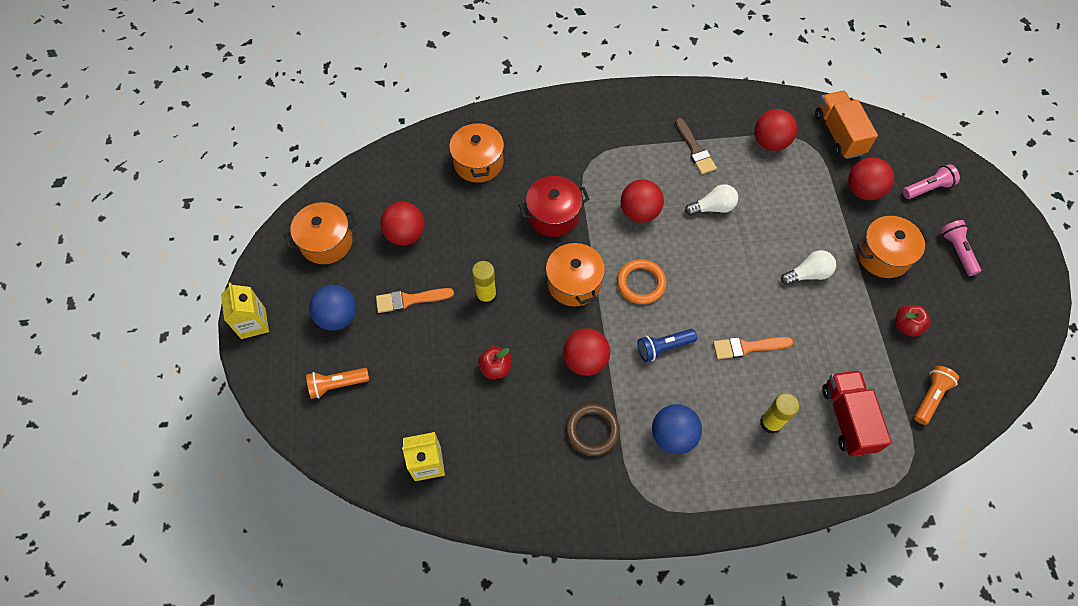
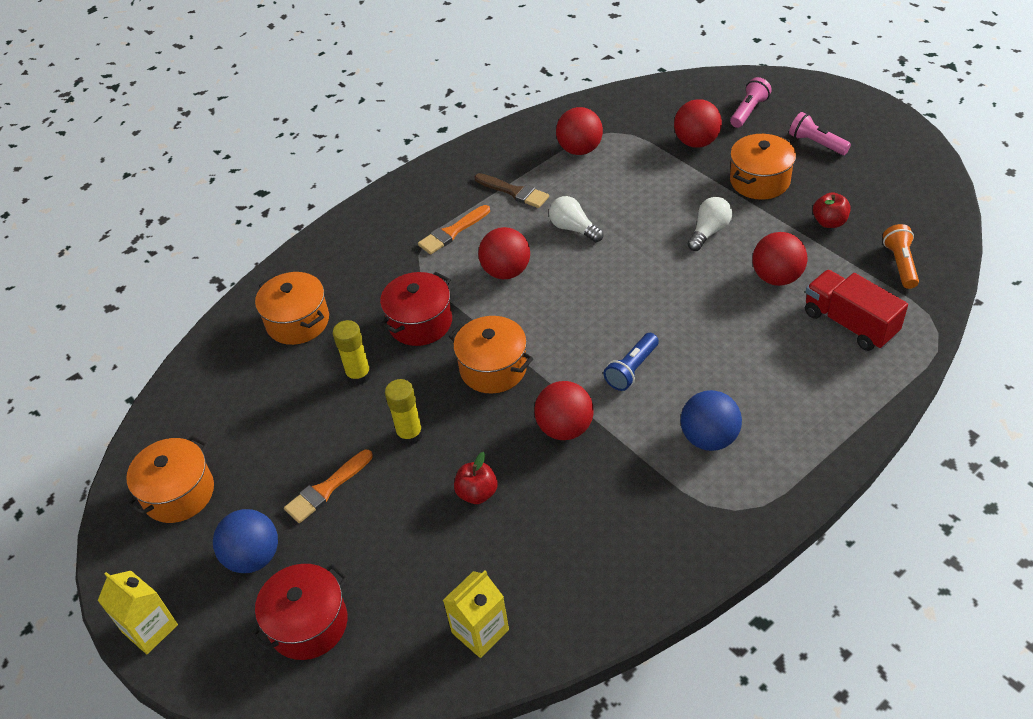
camera: 30 degrees left, 15 degrees down
orange flashlight [306,368,369,399] -> red pot [250,563,348,660]
red ball [380,202,425,246] -> red ball moved to [752,232,808,286]
brown ring [566,404,620,456] -> none
orange ring [617,259,666,304] -> none
white light bulb [685,184,738,216] -> white light bulb turned 90 degrees counterclockwise [549,196,603,242]
orange brush [713,337,793,359] -> orange brush moved to [418,205,490,255]
yellow glue stick [760,393,800,434] -> yellow glue stick moved to [333,320,371,385]
orange truck [815,91,878,159] -> none

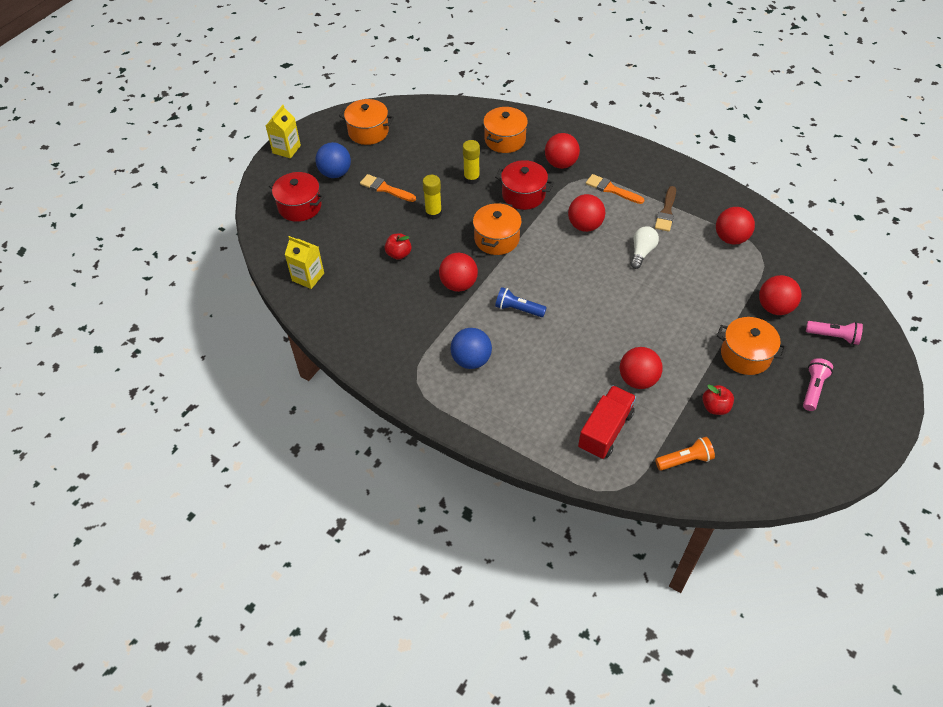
camera: 70 degrees right, 5 degrees up
white light bulb [687,197,732,251] -> none
none -> red ball [545,133,580,169]

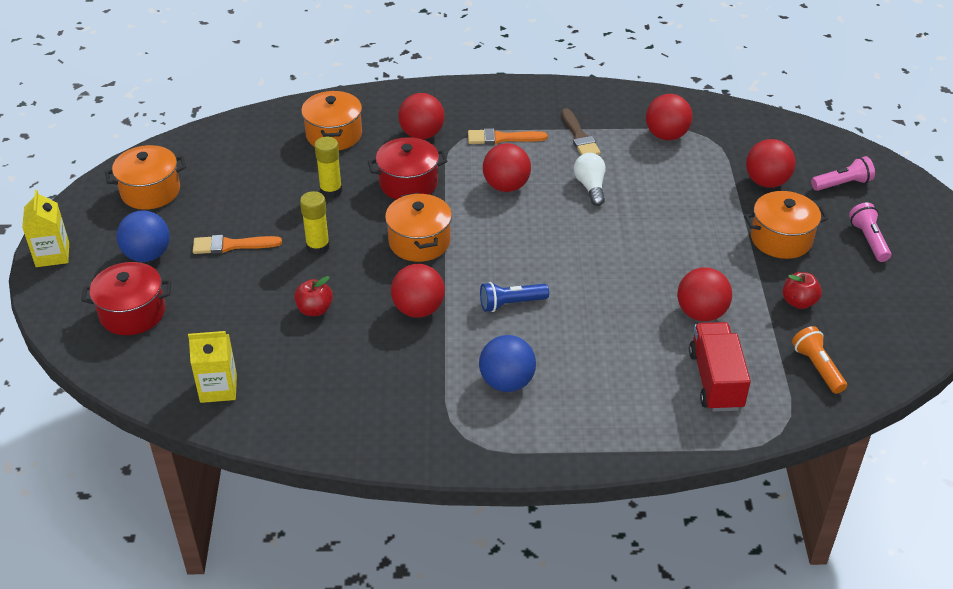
camera: 35 degrees left, 10 degrees down
orange flashlight [655,437,715,471] -> orange flashlight turned 60 degrees counterclockwise [792,326,847,394]

